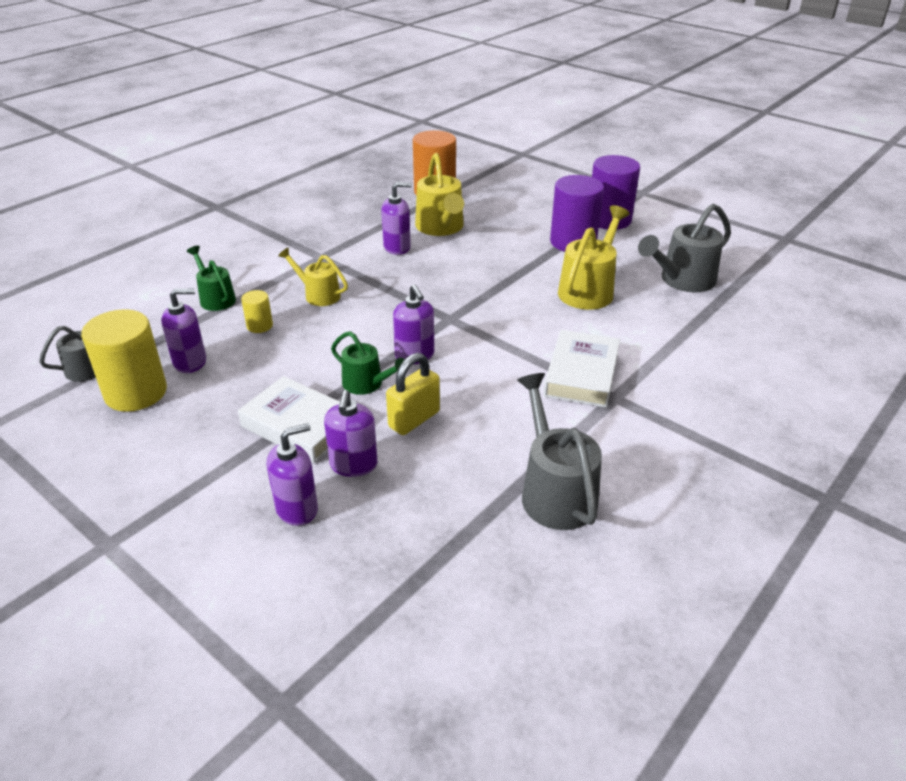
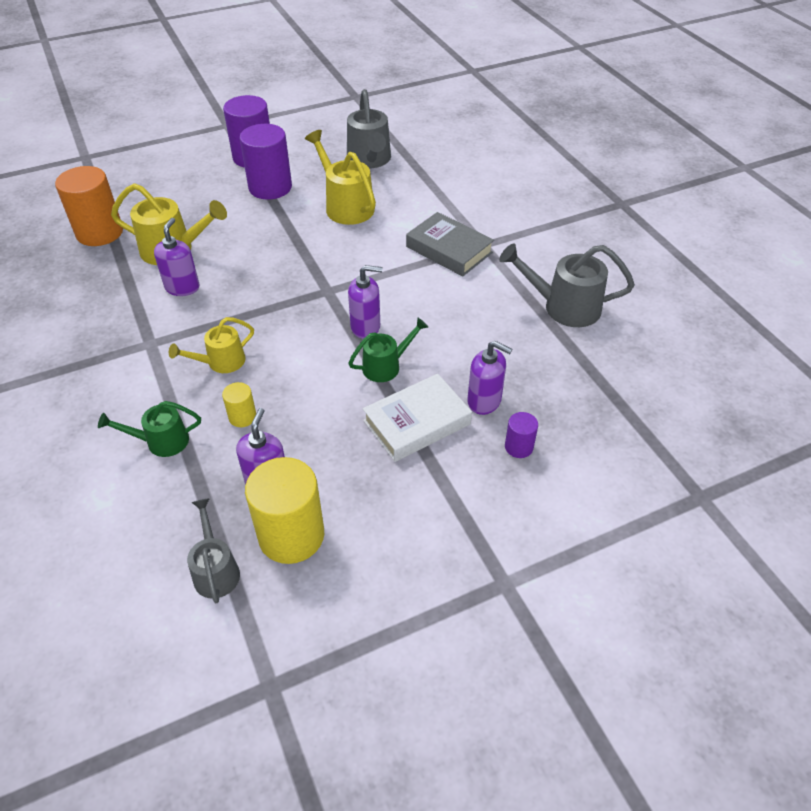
camera: 65 degrees left, 10 degrees up
purple soap dispenser [267,423,318,526] -> purple cylinder [505,412,538,458]
yellow padlock [386,353,440,435] -> none
white book [543,330,620,408] -> grey book [406,212,494,276]

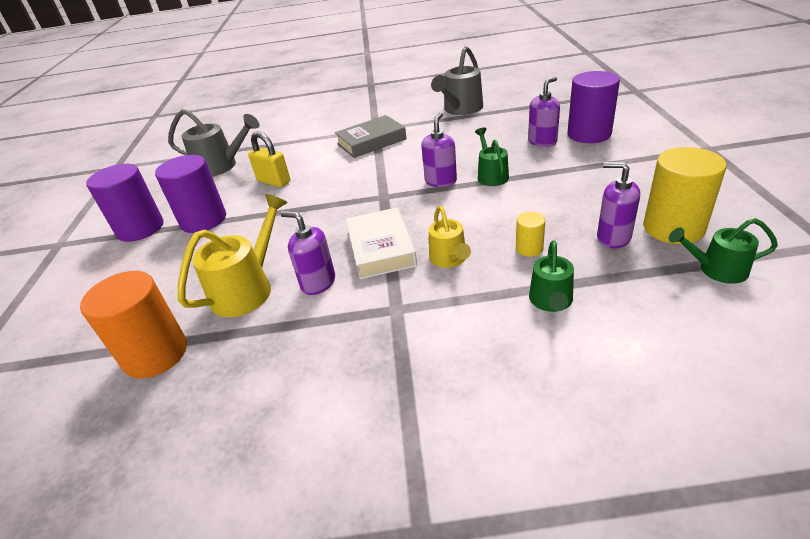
camera: 65 degrees left, 10 degrees down
grey watering can [187,498,240,603] -> green watering can [669,218,778,284]
yellow watering can [305,130,376,225] -> yellow padlock [248,131,290,187]
white book [363,374,472,462] -> white book moved to [346,207,417,279]
purple cylinder [505,412,538,458] -> purple cylinder [567,71,620,143], size x2.10

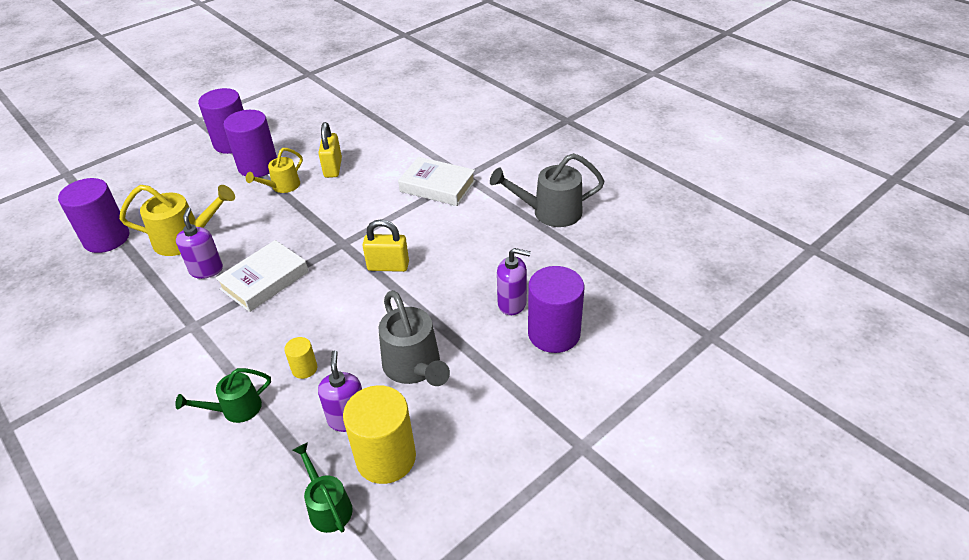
camera: 50 degrees right, 5 degrees up
orange cylinder [80,271,187,379] -> purple cylinder [58,178,129,253]
grey watering can [168,109,260,177] -> grey watering can moved to [379,290,450,386]
grey book [335,115,407,158] -> white book [398,157,476,206]
purple soap dispenser [421,113,457,187] -> yellow padlock [362,219,409,272]
yellow watering can [429,206,471,268] -> yellow watering can moved to [246,148,303,193]
green watering can [475,128,509,186] -> none

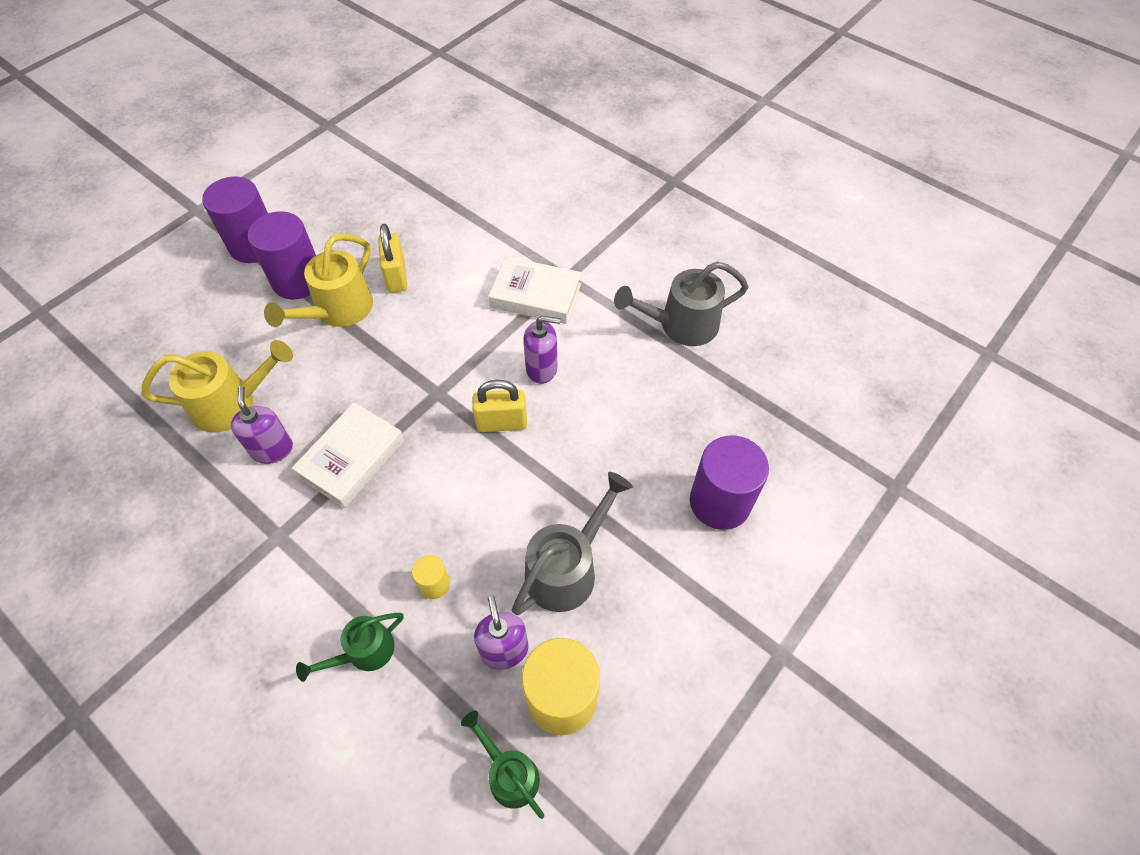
camera: 10 degrees left, 15 degrees up
purple cylinder [58,178,129,253] -> none
yellow watering can [246,148,303,193] -> yellow watering can [264,234,373,327], size x1.61
grey watering can [379,290,450,386] -> grey watering can turned 105 degrees counterclockwise [512,472,632,615]
purple soap dispenser [497,248,531,315] -> purple soap dispenser moved to [523,316,561,384]

